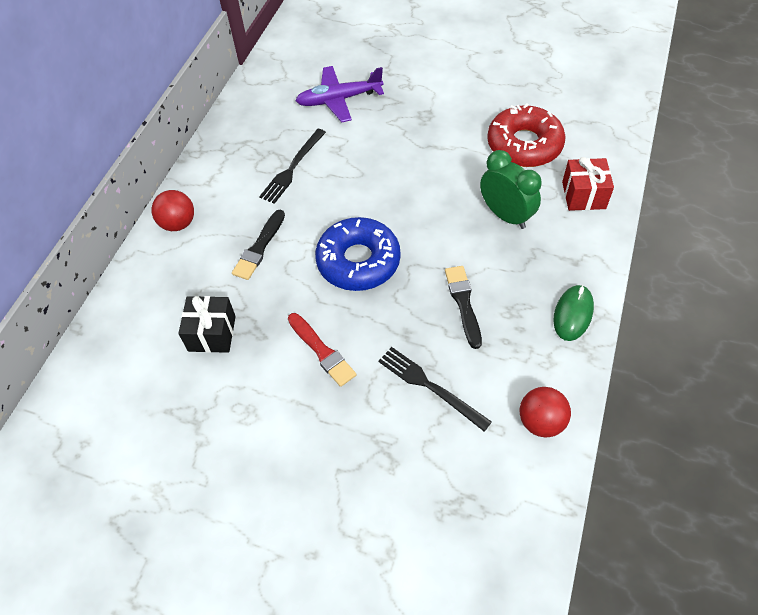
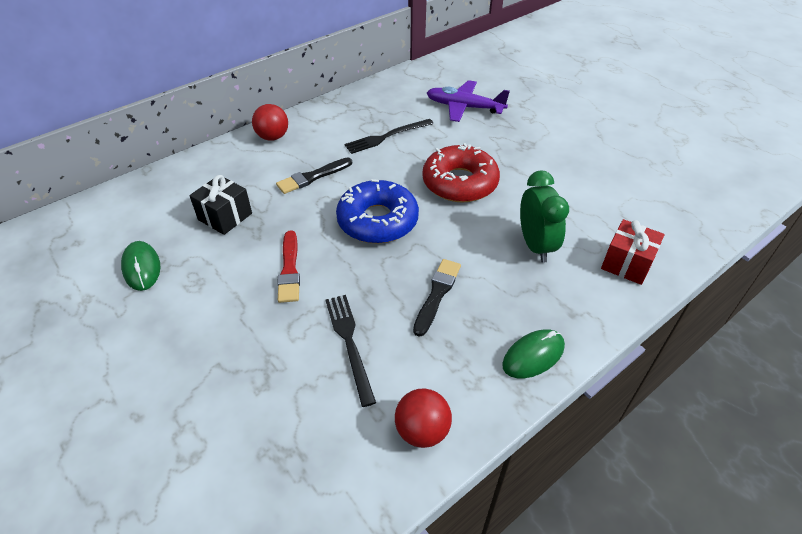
camera: 30 degrees right, 10 degrees down
red donut [487,103,566,167] -> red donut moved to [422,143,500,203]
none -> green mouse [121,241,160,291]

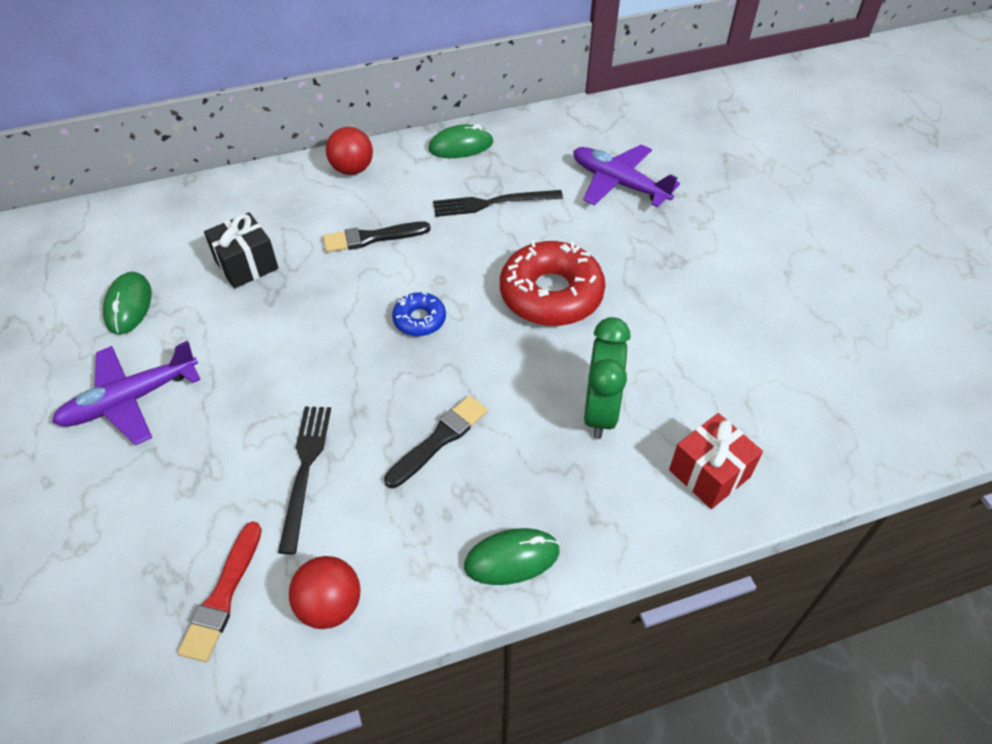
camera: 20 degrees right, 5 degrees up
red brush [277,231,300,303] -> red brush moved to [178,521,262,662]
blue donut [336,179,419,244] -> blue donut [392,292,446,336], size x0.50
none -> purple plane [52,341,201,445]
none -> green mouse [428,124,493,158]

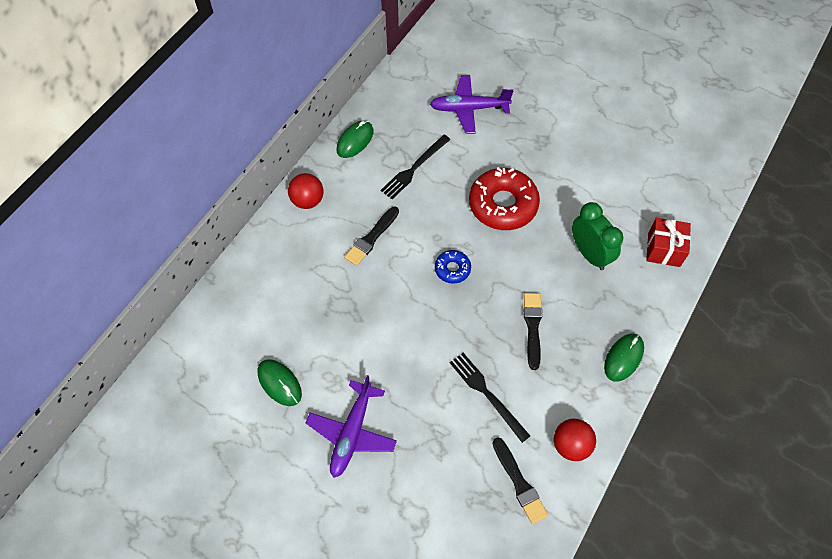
camera: 40 degrees left, 10 degrees up
red brush [178,521,262,662] -> black brush [492,437,548,524]
black gift [204,212,279,289] -> none

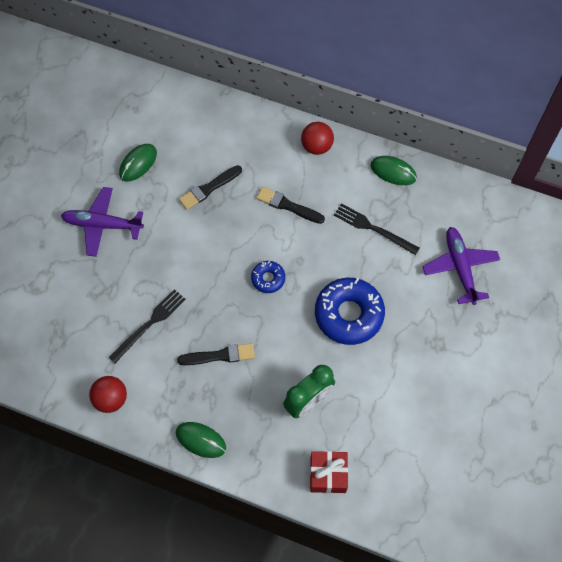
camera: 80 degrees right, 5 degrees up
red donut [469,167,540,230] -> blue donut [315,278,385,345]
black brush [492,437,548,524] -> black brush moved to [179,165,242,210]

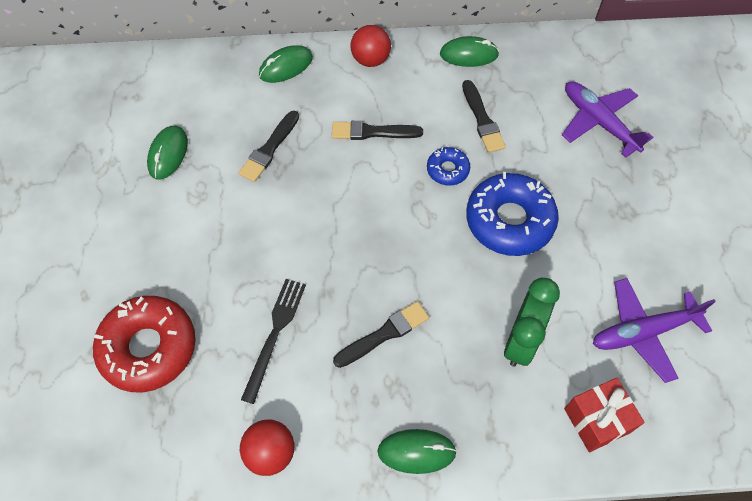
camera: 25 degrees left, 5 degrees down
purple plane [61,187,144,257] -> purple plane moved to [593,278,716,383]
blue donut [251,261,285,293] -> blue donut moved to [427,147,470,185]
black fork [334,203,420,255] -> black brush [462,80,506,153]
none -> red donut [93,296,196,392]
none -> green mouse [259,45,313,83]

